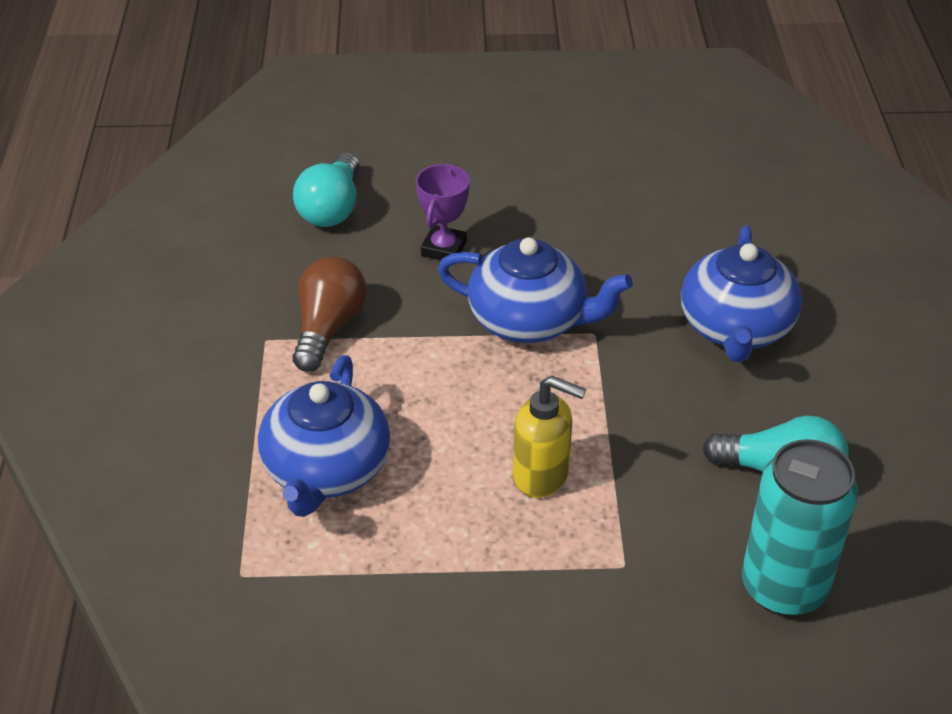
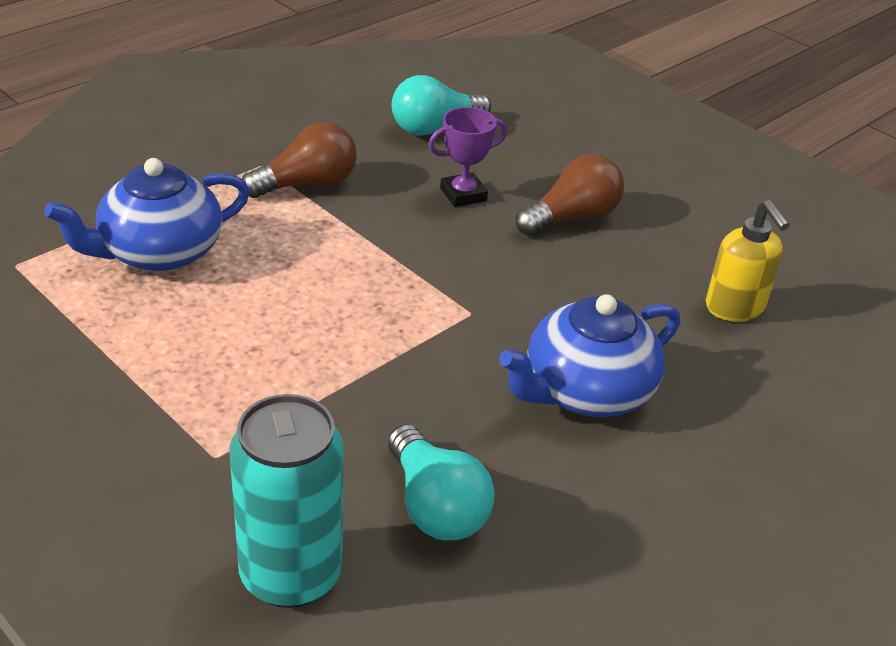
camera: 45 degrees right, 5 degrees down
blue teapot [438,237,633,343] -> none
yellow soap dispenser [513,376,586,498] -> yellow soap dispenser moved to [706,200,790,322]
none -> brown light bulb [516,154,624,236]

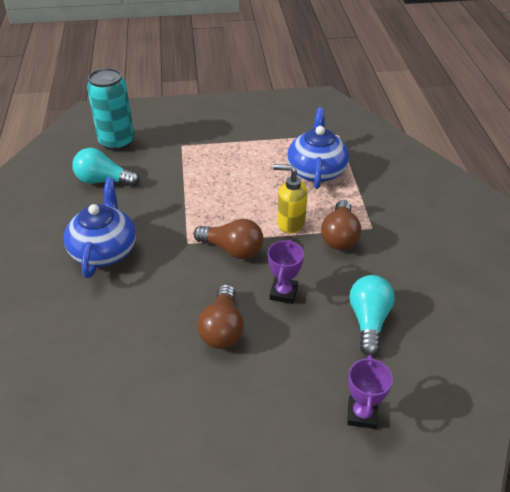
camera: 130 degrees right, 5 degrees up
yellow soap dispenser [706,200,790,322] -> yellow soap dispenser moved to [273,164,307,234]
none -> brown light bulb [194,219,263,259]
none -> purple trophy [347,355,393,429]

